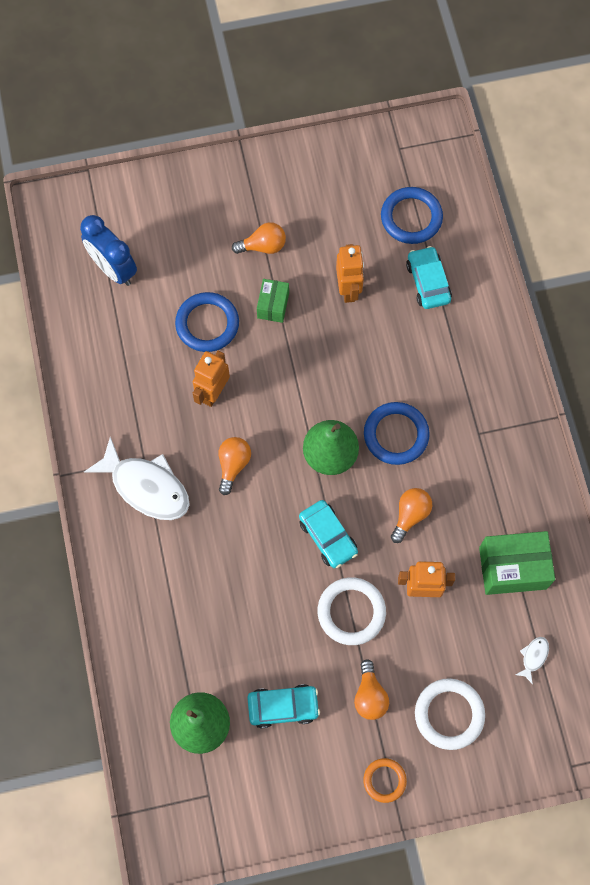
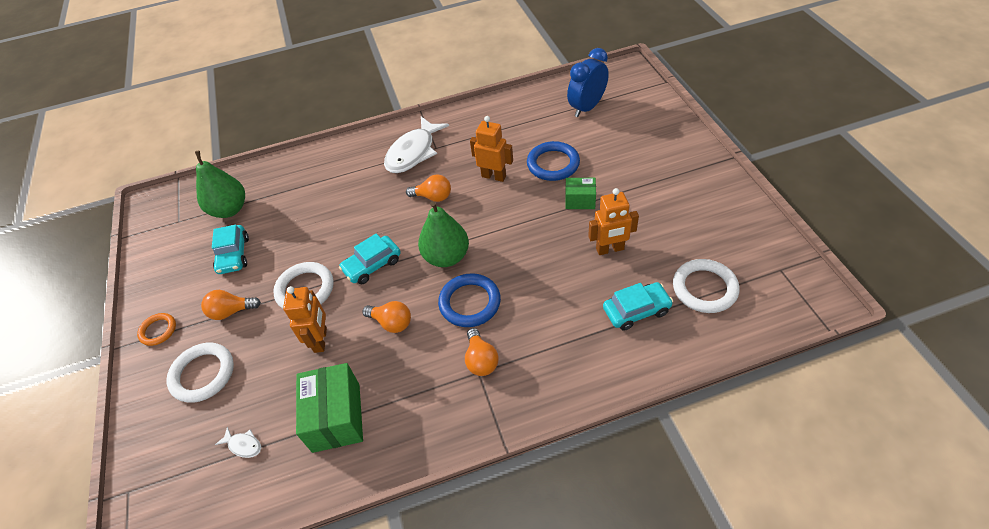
camera: 90 degrees right, 20 degrees down
orange light bulb [232,222,286,254] -> orange light bulb moved to [465,328,499,376]
blue ring [381,187,443,244] -> white ring [673,259,739,313]

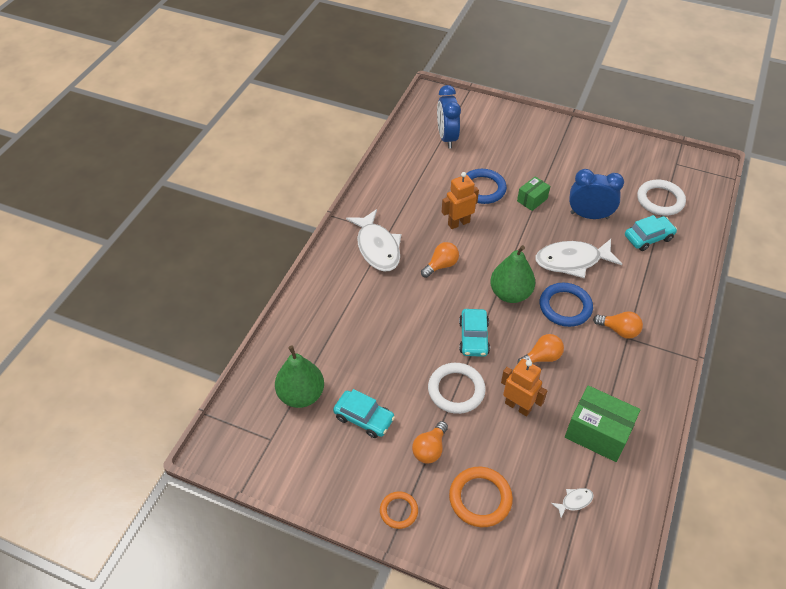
camera: 55 degrees left, 0 degrees up
white ring [166,343,234,403] -> orange ring [449,467,513,527]
orange robot [588,188,639,255] -> blue clock [569,169,624,219]
turquoise car [603,282,673,331] -> turquoise car turned 45 degrees clockwise [625,215,677,251]
none -> white fish [536,239,622,278]

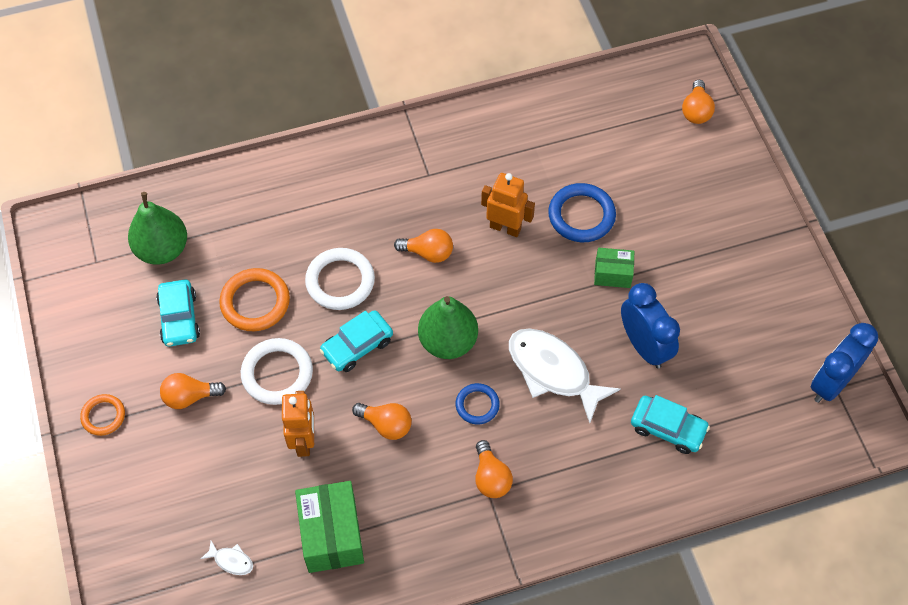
camera: 50 degrees right, 10 degrees up
white fish [346,209,401,272] -> none
blue clock [437,85,461,148] -> blue clock moved to [811,323,878,403]
orange ring [449,467,513,527] -> orange ring moved to [219,268,290,331]
blue ring [540,283,593,327] -> blue ring [456,383,500,424], size x0.61
white ring [637,180,686,216] -> white ring moved to [305,248,375,310]
none -> orange light bulb [682,80,715,124]

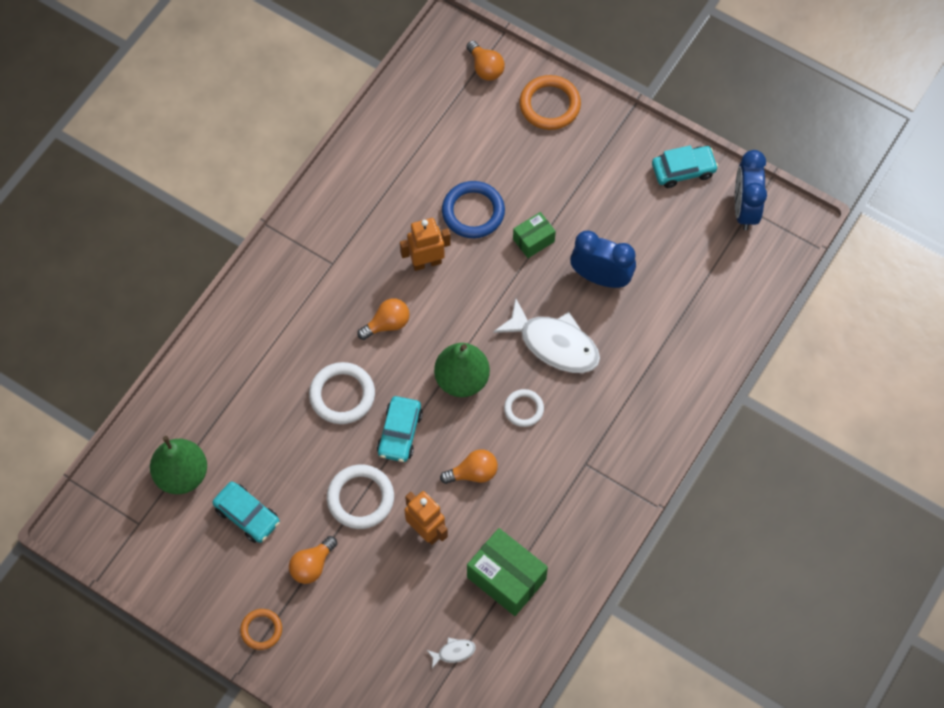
camera: 40 degrees left, 5 degrees up
orange ring [219,268,290,331] -> orange ring moved to [519,75,581,130]
blue ring [456,383,500,424] -> white ring [504,389,544,427]
orange light bulb [475,440,513,498] -> none
white fish [509,328,621,423] -> white fish turned 150 degrees counterclockwise [493,298,600,373]
turquoise car [631,395,710,454] -> turquoise car moved to [652,145,718,188]

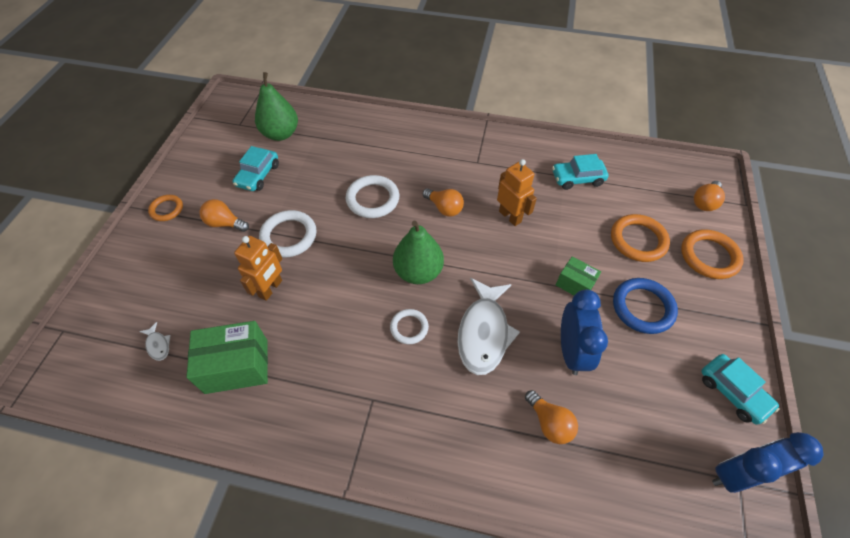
camera: 70 degrees right, 10 degrees down
turquoise car [377,396,423,462] -> turquoise car moved to [552,154,609,190]
orange light bulb [440,449,498,484] -> orange light bulb moved to [525,390,578,444]
blue ring [442,181,505,238] -> blue ring moved to [613,278,678,334]
green box [467,528,548,616] -> green box turned 60 degrees clockwise [186,321,268,394]
none -> orange ring [611,214,670,262]

